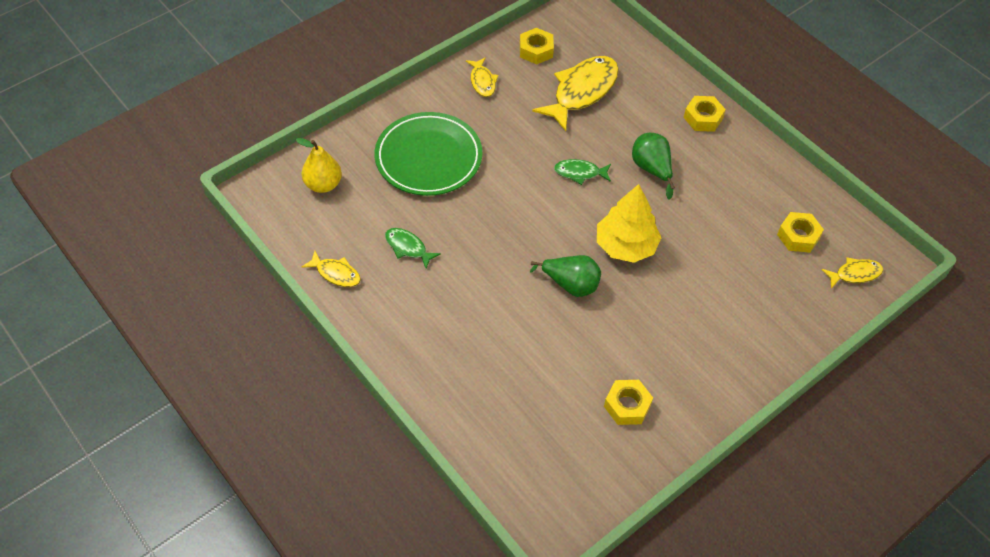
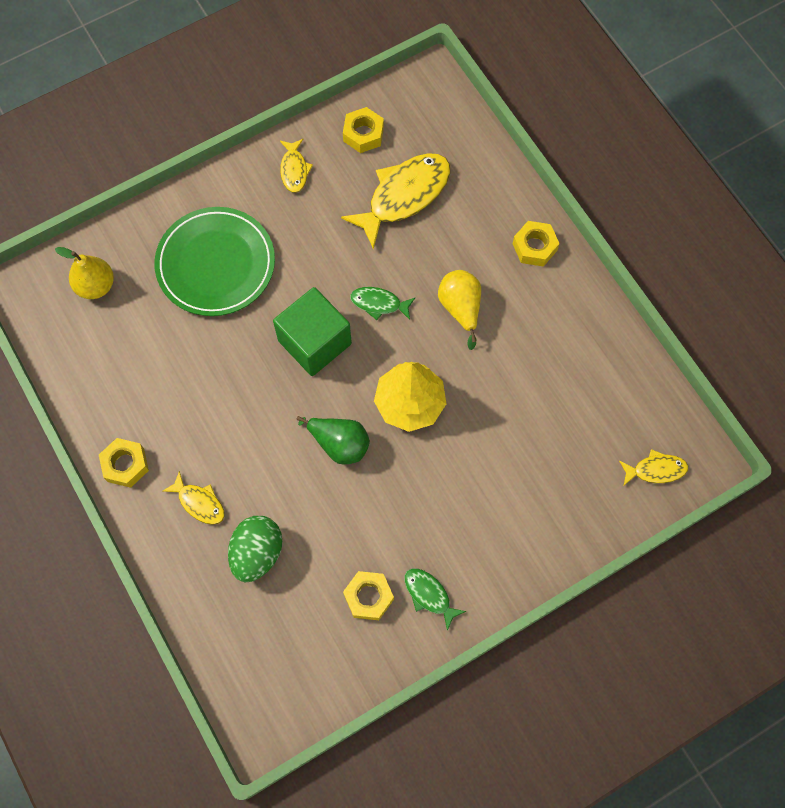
camera: 10 degrees right, 15 degrees up
yellow fish [302,251,361,287] -> yellow fish moved to [163,471,225,525]
green fish [385,228,441,268] -> green fish moved to [404,568,466,630]
green pear [632,133,675,200] -> yellow pear [438,270,481,350]
yellow nut [777,212,824,253] -> yellow nut moved to [99,438,149,488]
none -> green egg [228,516,283,582]
none -> green cube [273,287,352,376]

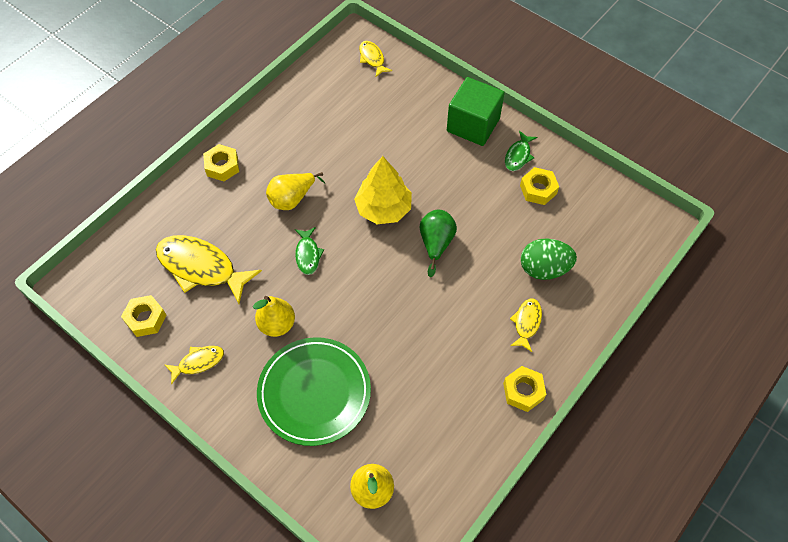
camera: 110 degrees left, 10 degrees down
green cube [273,287,352,376] -> green cube moved to [447,77,505,146]
none -> yellow pear [253,296,295,337]

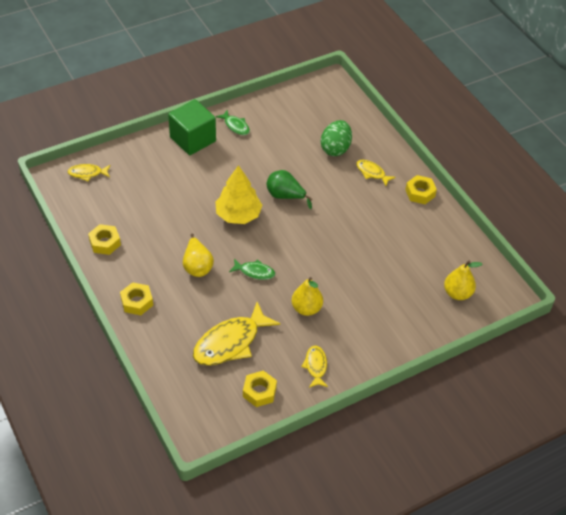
camera: 70 degrees left, 10 degrees down
green plate [257,337,371,446] -> none
yellow nut [520,167,559,205] -> yellow nut moved to [88,224,121,255]

